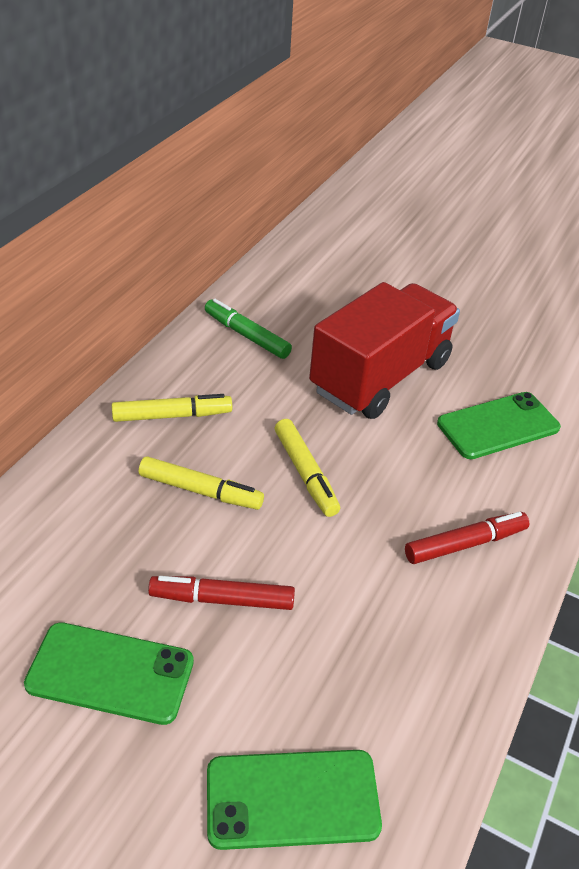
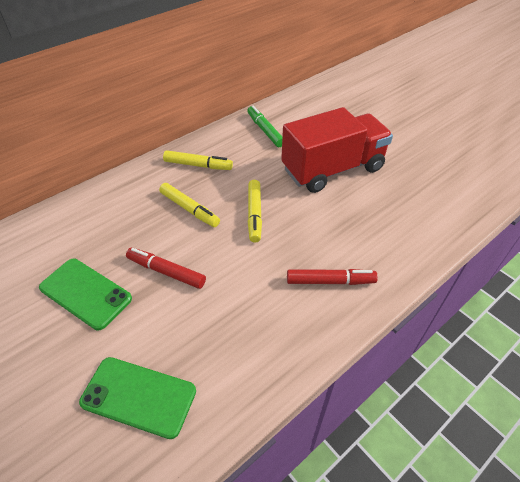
camera: 25 degrees right, 5 degrees up
green phone [437,392,561,459] -> none

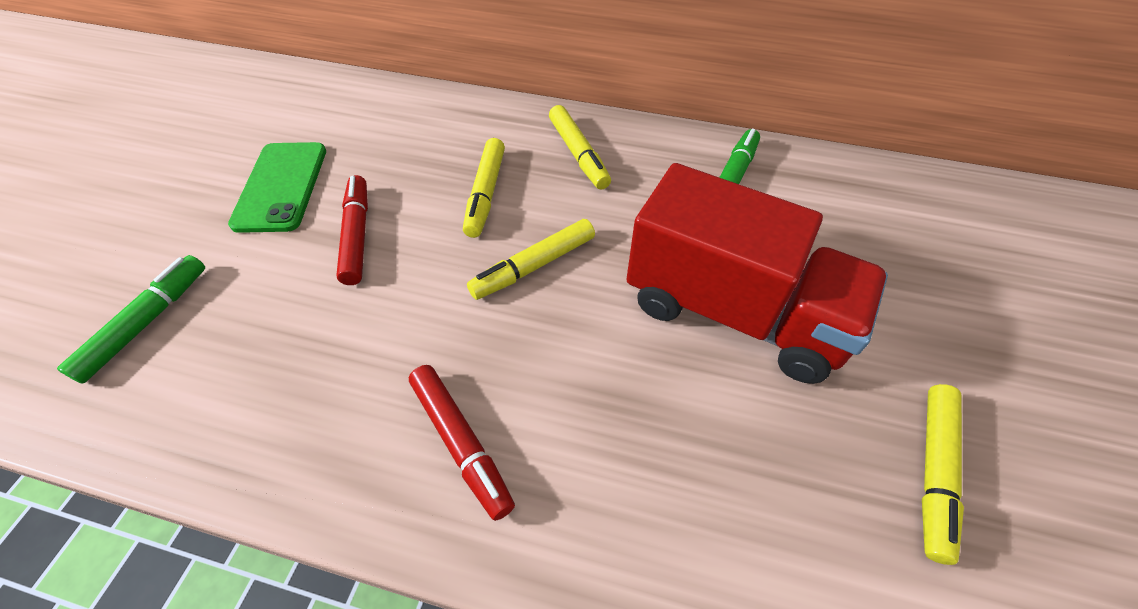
camera: 55 degrees right, 5 degrees up
green phone [79,357,196,439] -> green marker [57,255,205,384]
none -> yellow marker [922,384,964,565]

